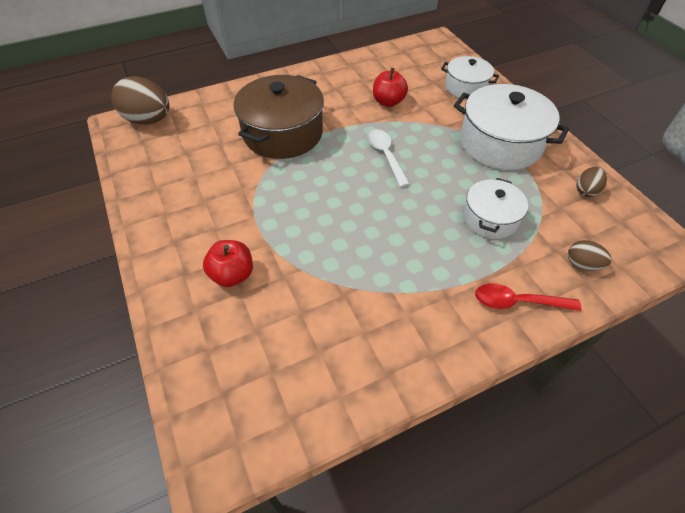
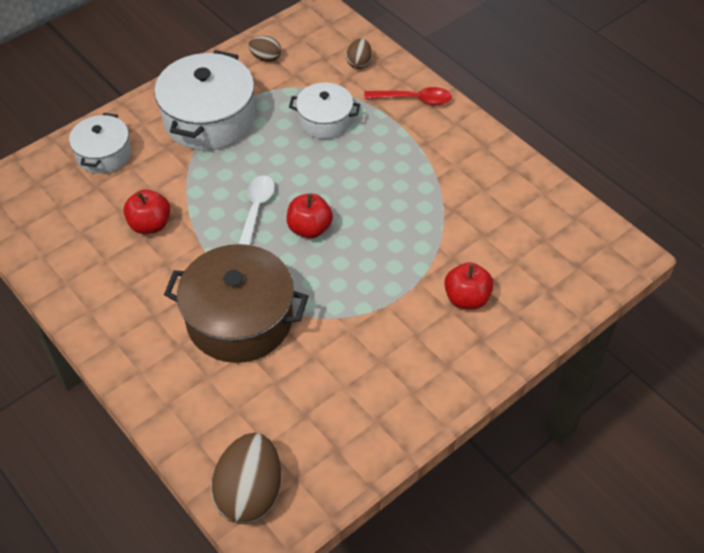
camera: 105 degrees left, 0 degrees up
white spoon [368,129,410,187] -> white spoon turned 135 degrees clockwise [239,175,275,245]
red spoon [475,283,581,311] -> red spoon turned 75 degrees counterclockwise [364,87,452,105]
none -> red apple [287,194,333,239]

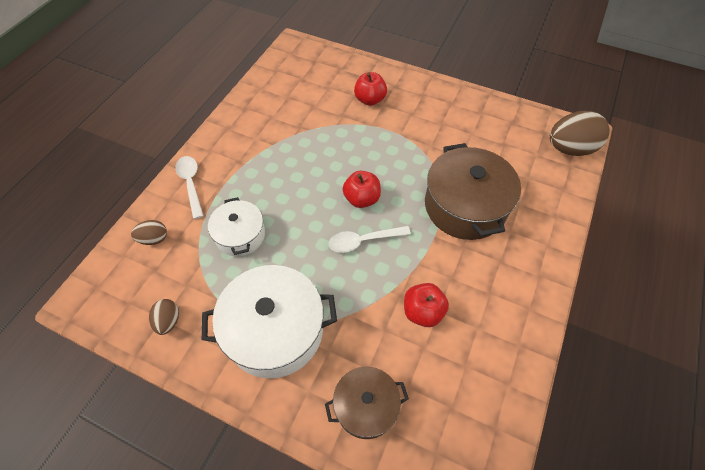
camera: 115 degrees left, 5 degrees up
white pot [69,113,131,174] -> brown pot [325,366,409,439]
red spoon [364,87,452,105] -> white spoon [175,156,203,219]

